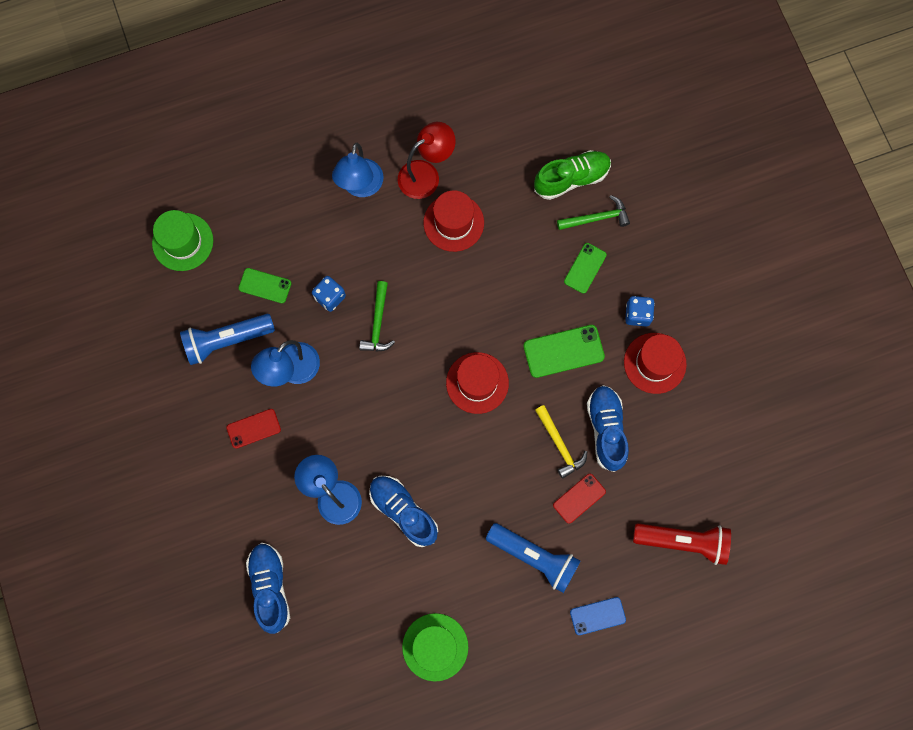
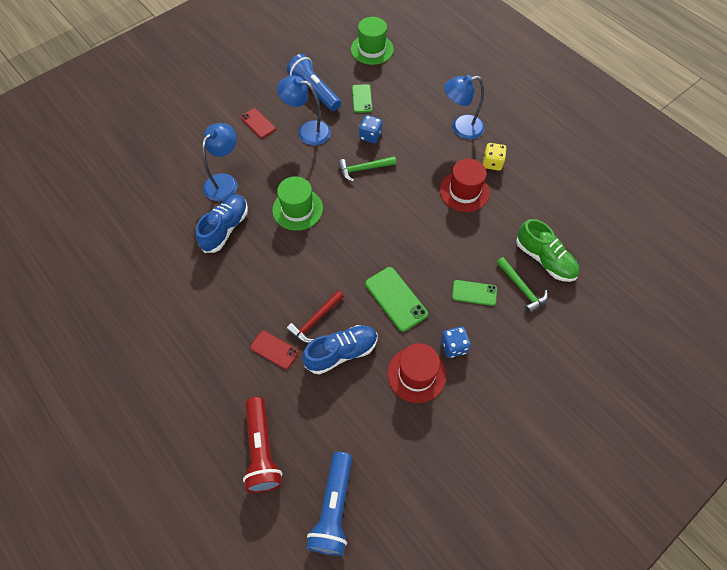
camera: 70 degrees right, 15 degrees down
blue shoe [246,543,290,634] -> none
red lamp [398,122,456,199] -> yellow dice [483,143,507,170]
green hat [402,613,468,682] -> green hat moved to [272,176,323,231]
red hat [446,352,509,414] -> none
blue flashlight [486,523,580,593] -> blue flashlight moved to [306,452,352,556]
yellow hammer [535,405,587,479] -> red hammer [286,290,344,343]
blue phone [570,597,626,635] -> none

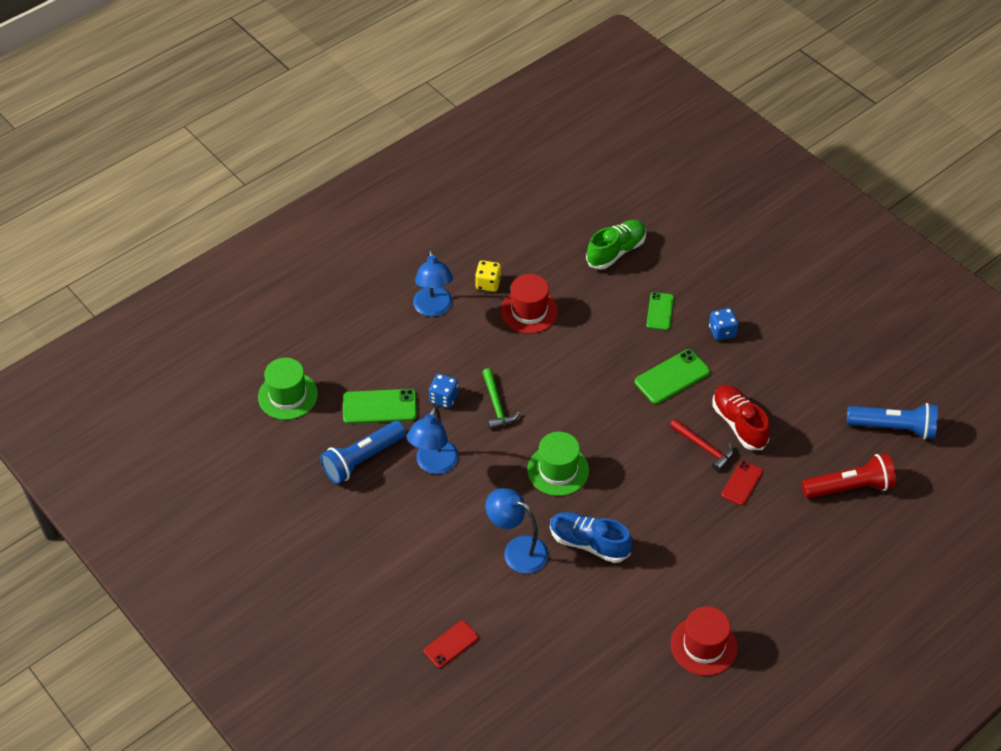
camera: 90 degrees left, 10 degrees down
red phone [241,108,276,138] -> red phone moved to [424,620,479,668]
blue shoe [302,325,378,375] -> red shoe [712,385,770,450]
green phone [352,84,372,113] -> green phone [343,389,417,424], size x1.53
red hat [388,343,446,403] -> red hat moved to [671,606,738,676]
green hammer [497,257,548,314] -> none

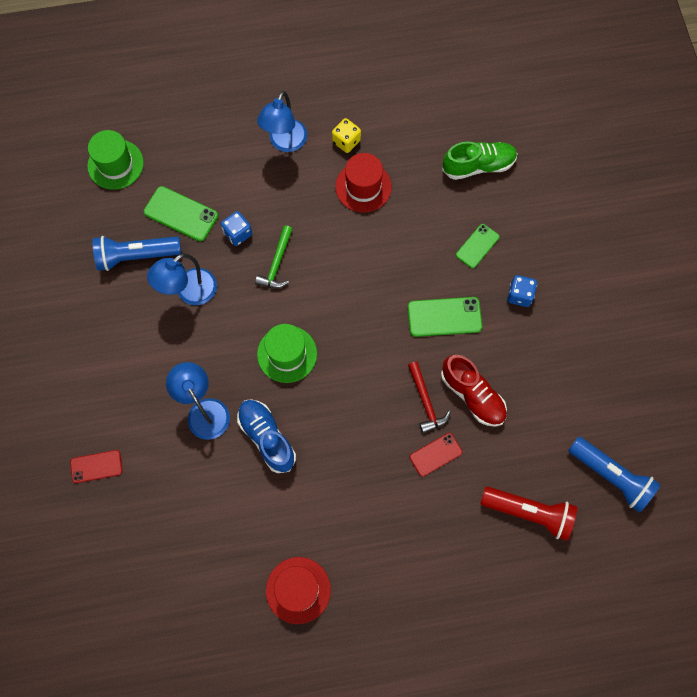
camera: 30 degrees right, 20 degrees up
red shoe [712,385,770,450] -> red shoe turned 135 degrees clockwise [441,355,507,427]

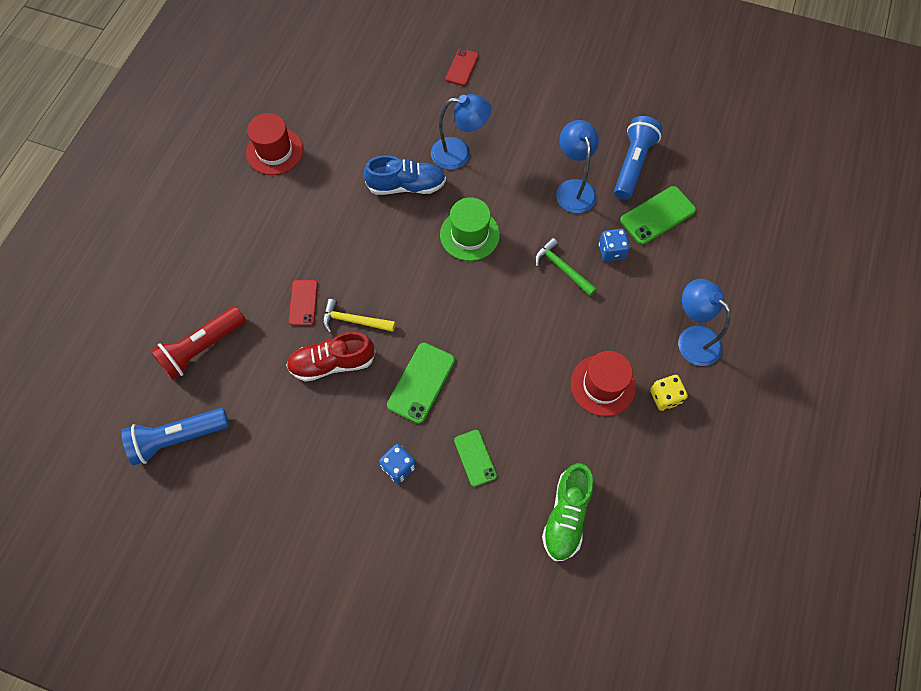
camera: 120 degrees right, 5 degrees down
green hat [87,130,144,190] -> none
red hammer [408,362,451,433] -> yellow hammer [323,299,395,333]

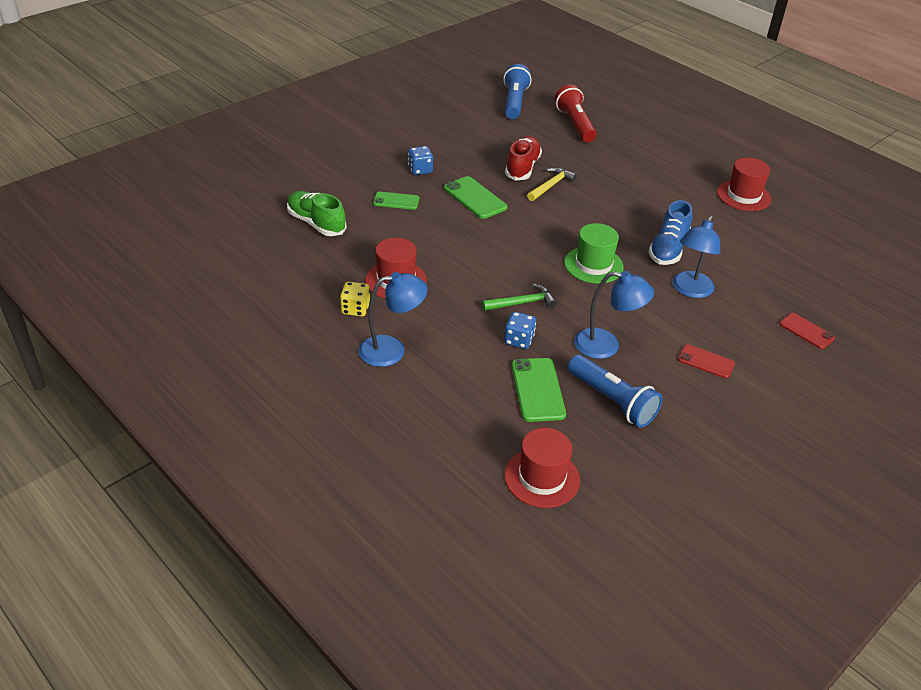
camera: 115 degrees right, 25 degrees down
red phone [289,280,318,326] -> red phone moved to [678,344,735,378]
none -> red hat [505,428,580,508]

